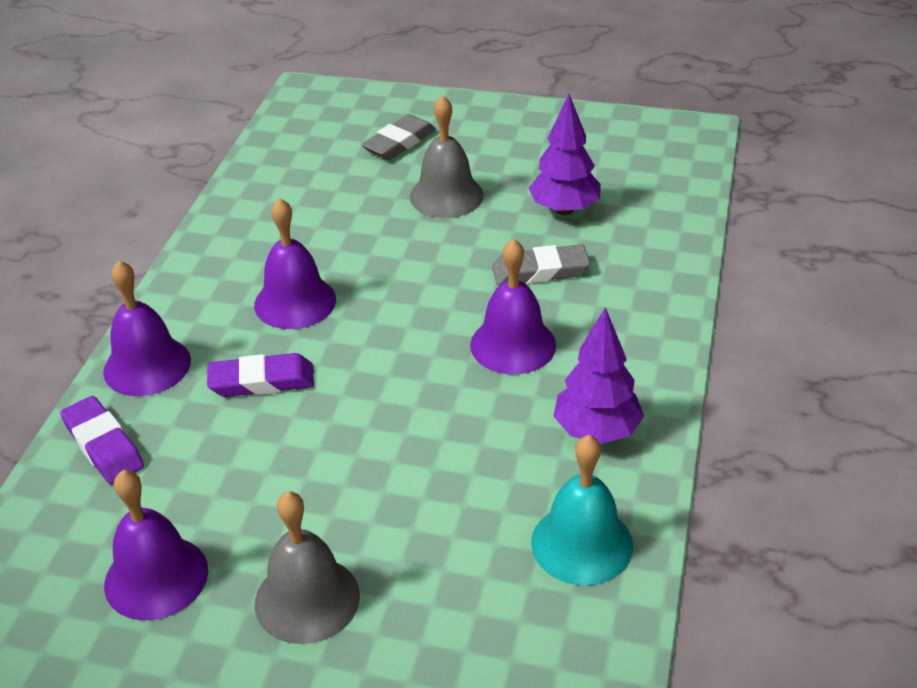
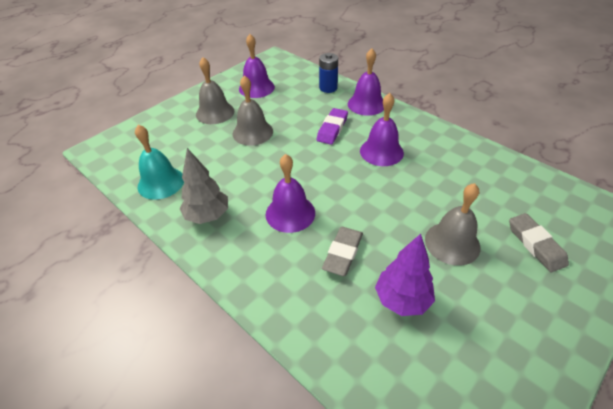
camera: 120 degrees right, 5 degrees up
purple eraser [60,396,144,484] -> blue battery [319,53,338,93]
purple tree [553,307,644,444] -> grey tree [179,148,228,224]
none -> grey bell [233,75,273,146]

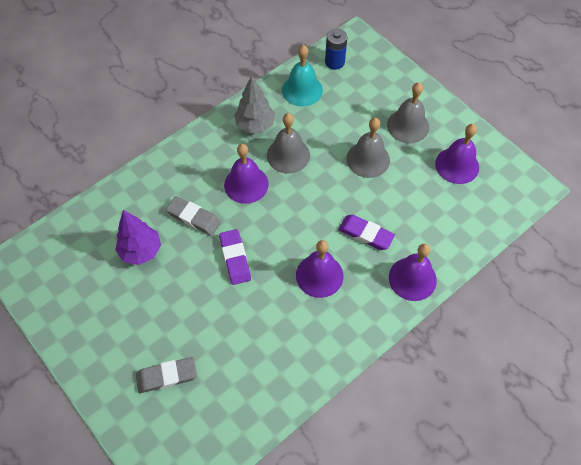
camera: 95 degrees right, 15 degrees up
blue battery [319,53,338,93] -> blue battery moved to [325,29,348,70]
grey bell [425,183,480,266] -> grey bell moved to [267,113,310,174]
none -> purple eraser [219,229,251,285]

